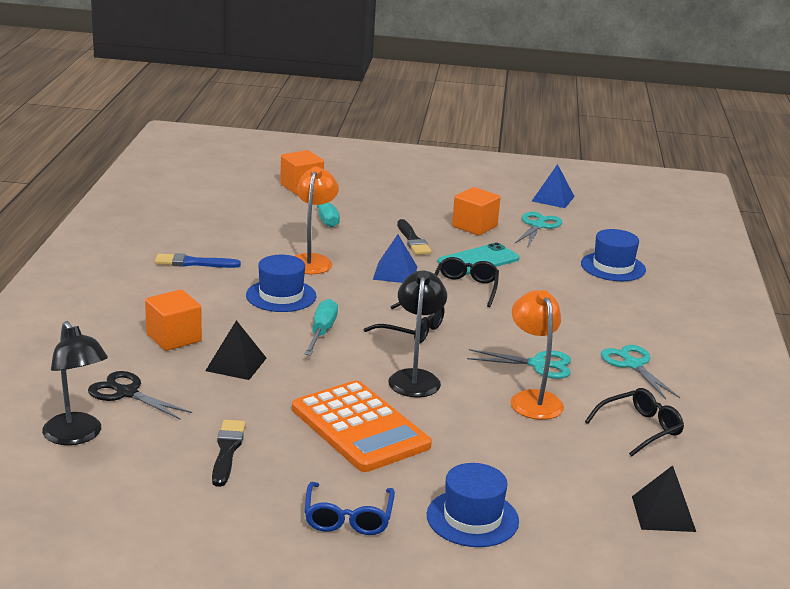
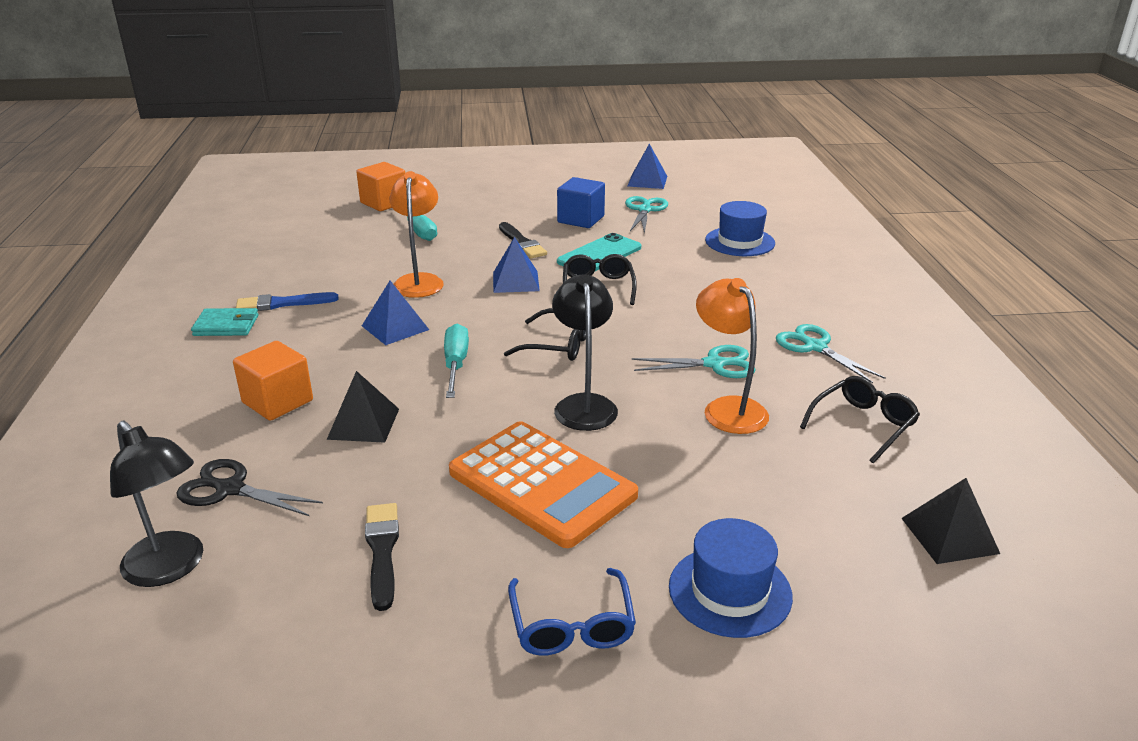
camera: 10 degrees left, 5 degrees up
blue hat [246,255,316,312] -> blue pyramid [362,281,429,345]
orange cube [452,187,500,235] -> blue cube [557,177,605,228]
none -> turquoise wallet [191,308,259,336]

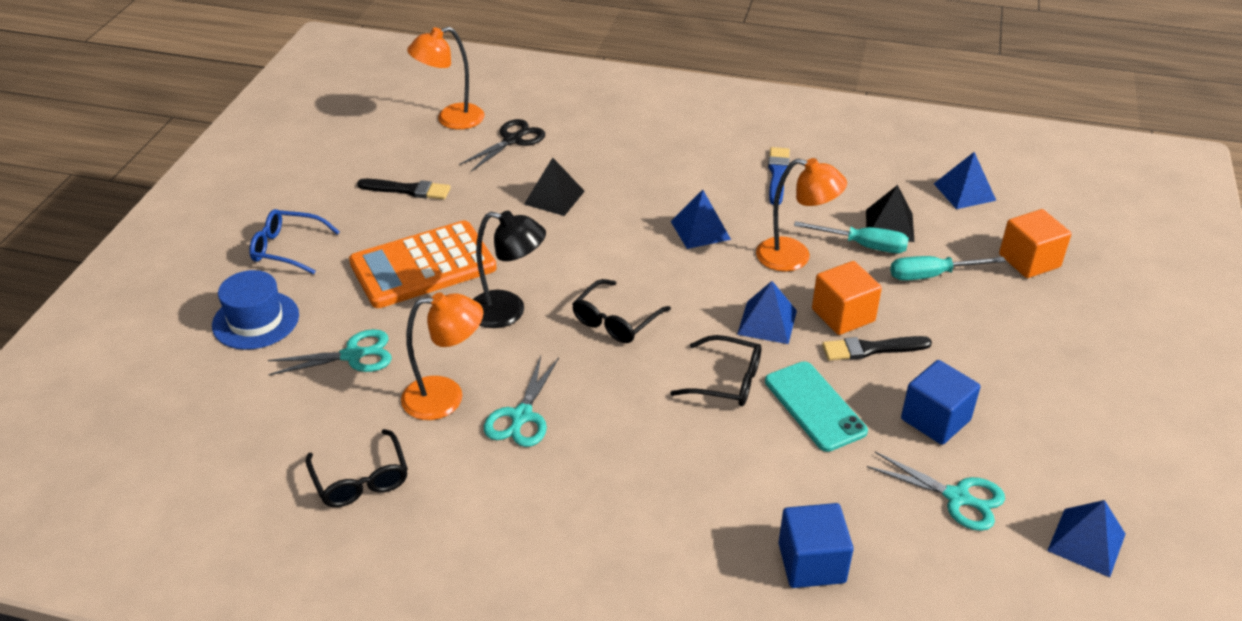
camera: 110 degrees right, 10 degrees up
black lamp [110,421,203,587] -> orange lamp [407,27,484,130]
turquoise wallet [191,308,259,336] -> none
orange cube [233,341,313,421] -> orange cube moved to [812,261,882,335]
turquoise screwdriver [444,324,469,398] -> turquoise screwdriver moved to [794,221,909,253]
blue hat [705,201,775,256] -> blue cube [779,503,854,588]
turquoise scissors [776,324,886,383] -> turquoise scissors moved to [268,329,392,375]
black pyramid [901,478,1000,564] -> black pyramid moved to [866,185,914,242]
none -> blue pyramid [934,152,996,209]

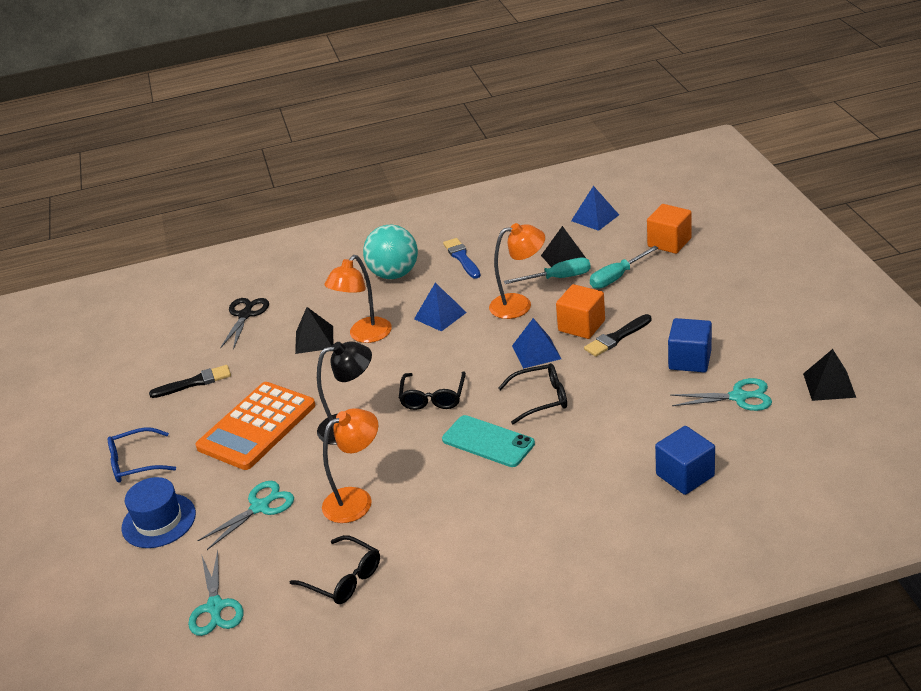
camera: 25 degrees left, 5 degrees down
orange lamp [407,27,484,130] -> orange lamp moved to [324,255,392,343]
turquoise scissors [484,356,559,447] -> turquoise scissors moved to [188,550,243,636]
turquoise phone [765,361,868,452] -> turquoise phone moved to [442,415,535,467]
blue pyramid [1047,500,1125,577] -> black pyramid [803,349,856,401]
none -> turquoise ball [363,225,418,279]

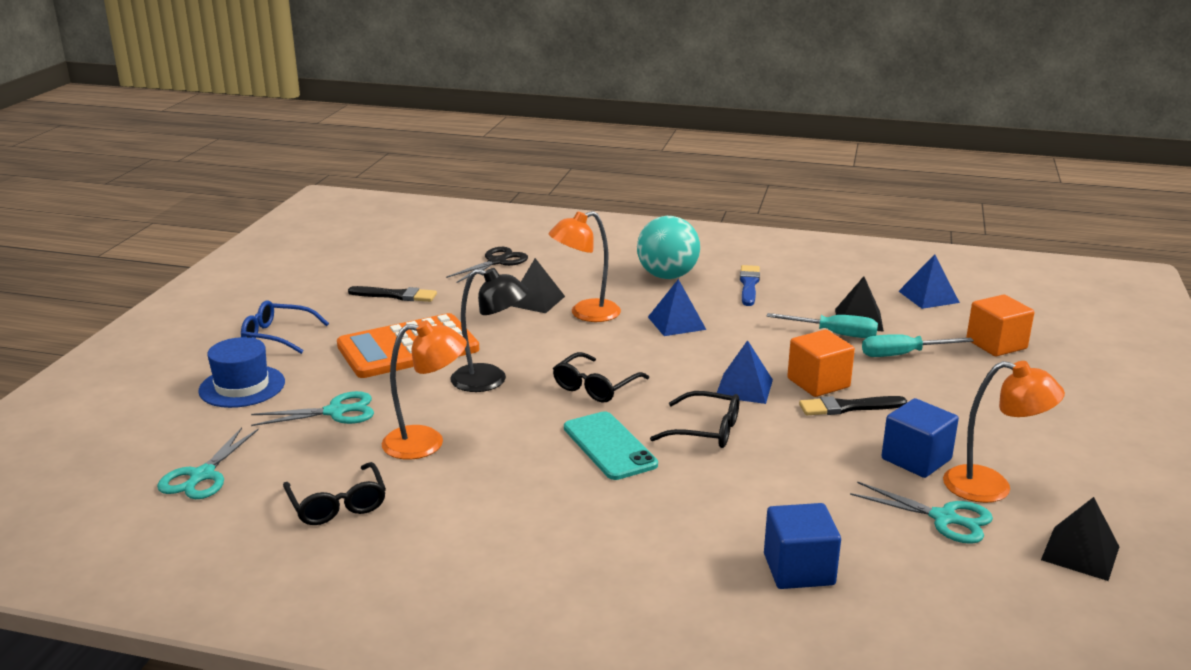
camera: 25 degrees right, 10 degrees down
orange lamp [489,223,545,319] -> orange lamp moved to [943,361,1065,503]

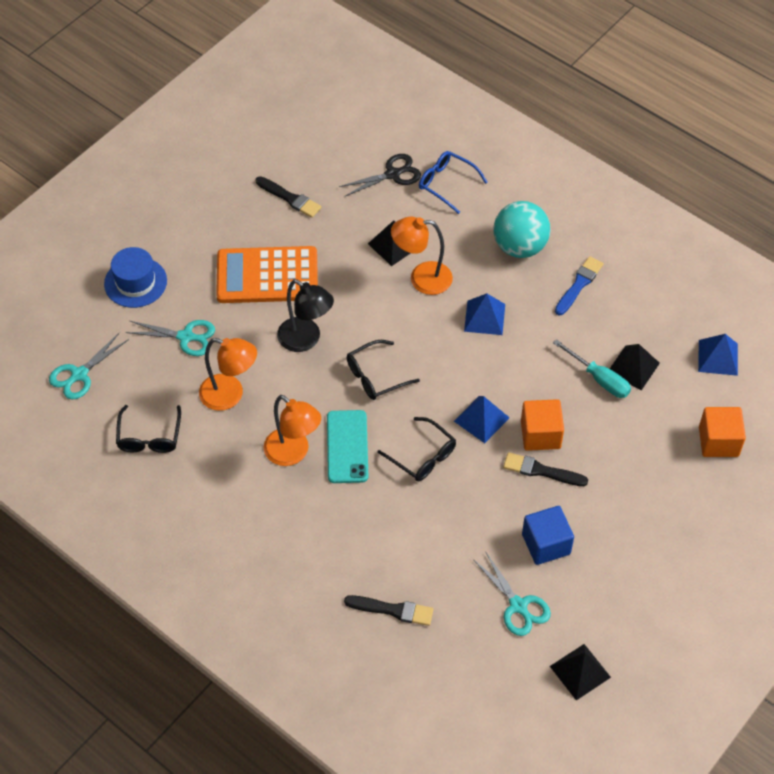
camera: 25 degrees right, 30 degrees up
blue glasses [241,300,329,354] -> blue glasses moved to [419,151,487,214]
blue cube [764,503,841,589] -> black brush [344,595,434,626]
turquoise screwdriver [862,334,974,357] -> none
orange lamp [943,361,1065,503] -> orange lamp moved to [264,395,321,466]

